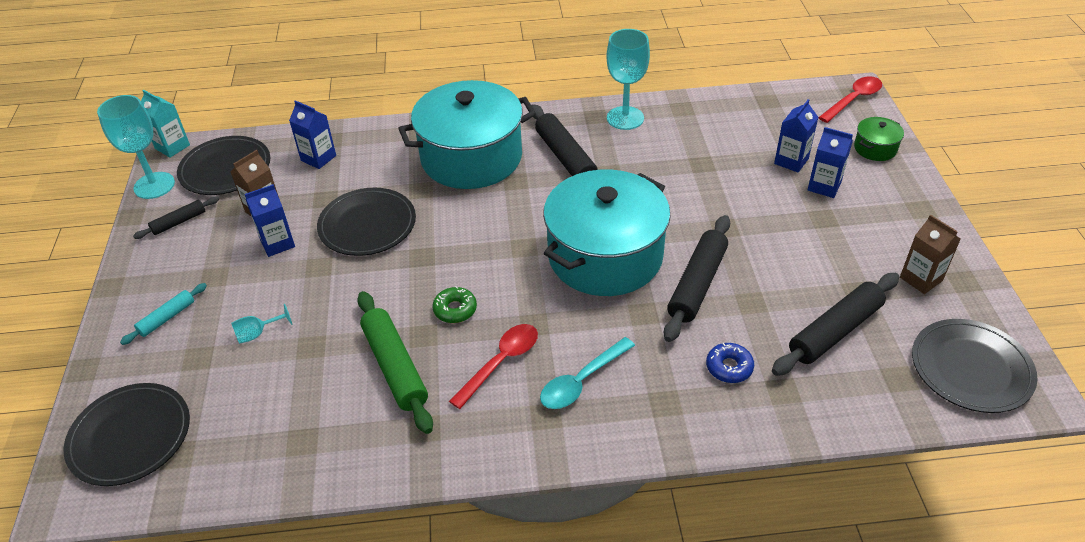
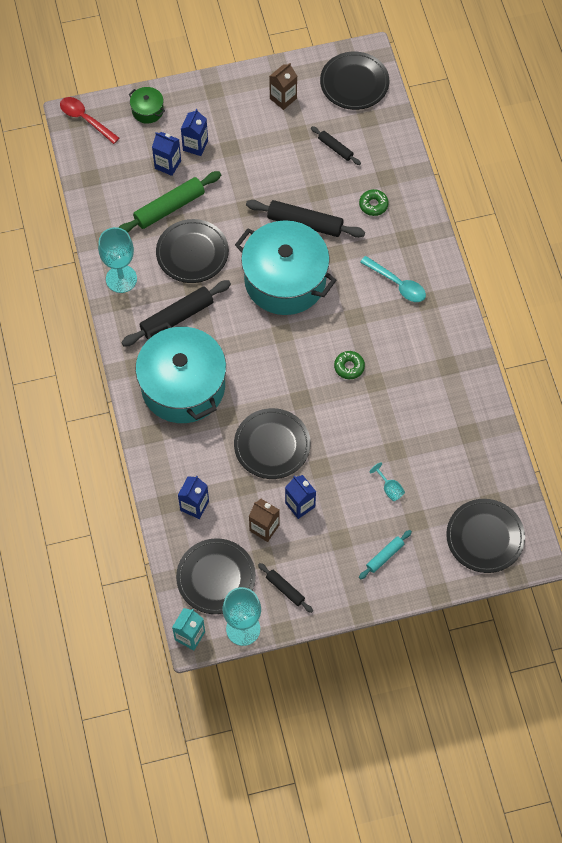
camera: 100 degrees left, 20 degrees up
turquoise rolling pin [120,283,207,345] -> turquoise rolling pin turned 75 degrees counterclockwise [359,530,412,579]
green rolling pin [357,291,433,434] -> green rolling pin moved to [118,171,221,233]
red spoon [449,324,538,409] -> none
blue donut [706,343,754,383] -> green donut [359,189,389,216]
black rolling pin [772,273,899,376] -> black rolling pin [311,126,361,165], size x0.54
none -> black plate [156,219,229,283]

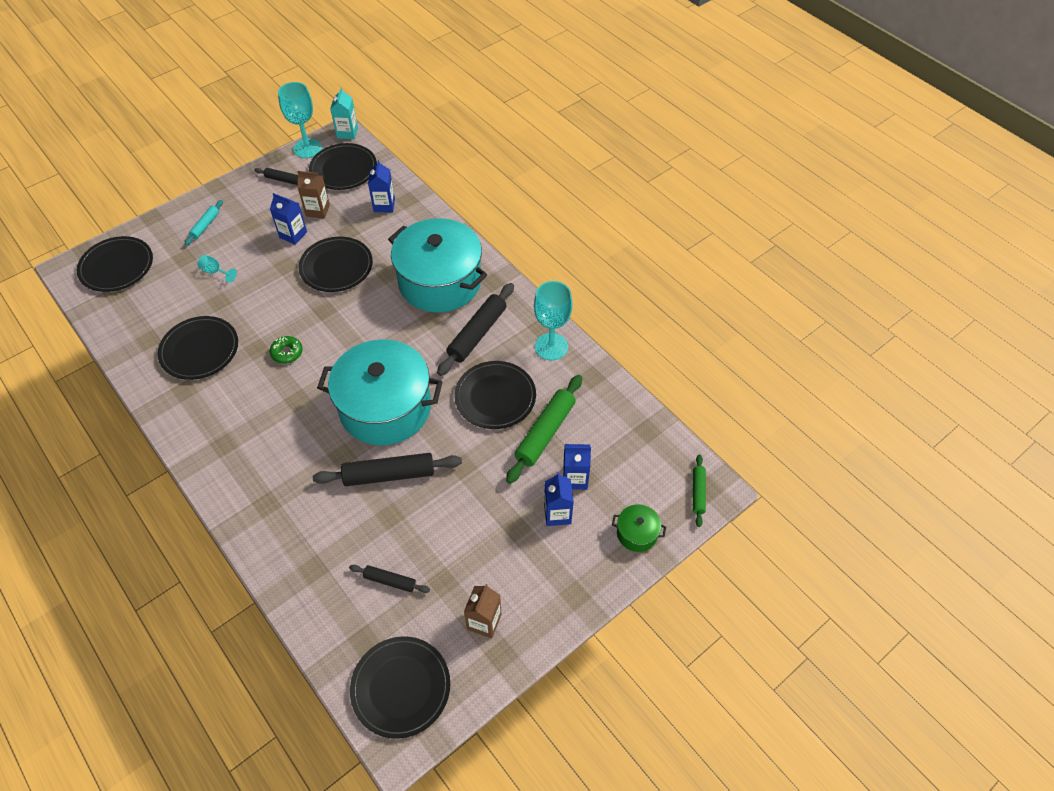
camera: 155 degrees right, 10 degrees down
red spoon [60,97,119,144] -> green rolling pin [693,454,706,527]
green donut [359,189,389,216] -> none
turquoise spoon [360,256,426,302] -> none
none -> black plate [158,316,238,380]

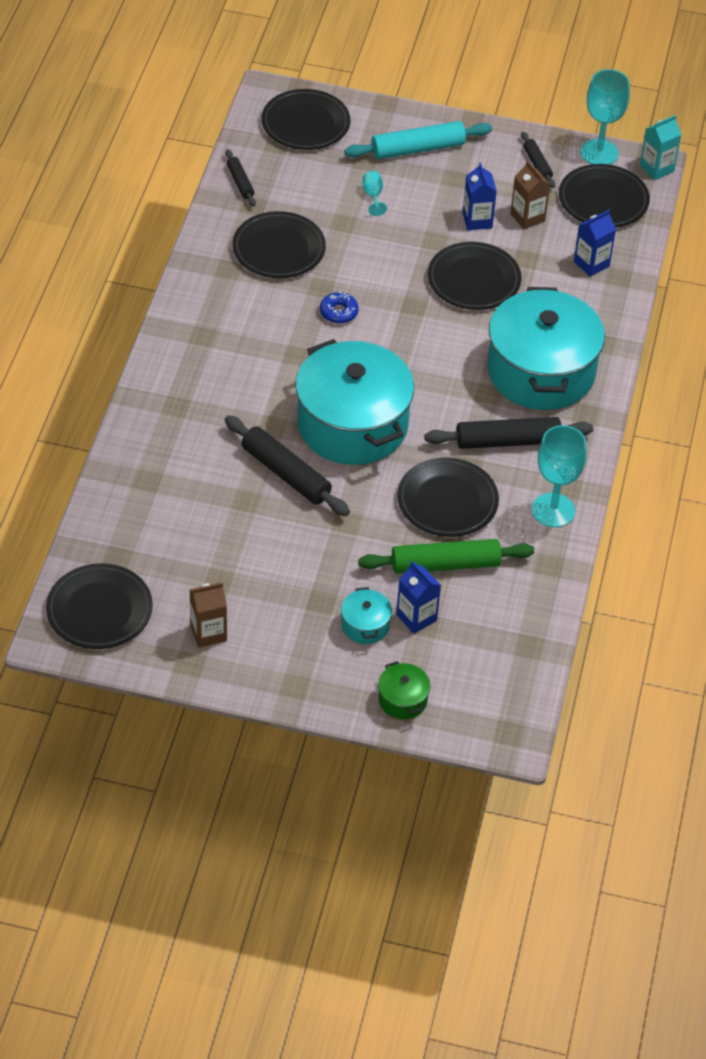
camera: 50 degrees right, 5 degrees down
turquoise rolling pin [185,200,223,246] -> turquoise rolling pin [344,121,492,159], size x1.85
green donut [270,336,302,364] -> blue donut [320,292,359,324]
black rolling pin [349,565,430,593] -> black rolling pin moved to [225,149,256,207]
blue carton [544,472,574,526] -> turquoise pot [341,587,392,644]
green rolling pin [693,454,706,527] -> none

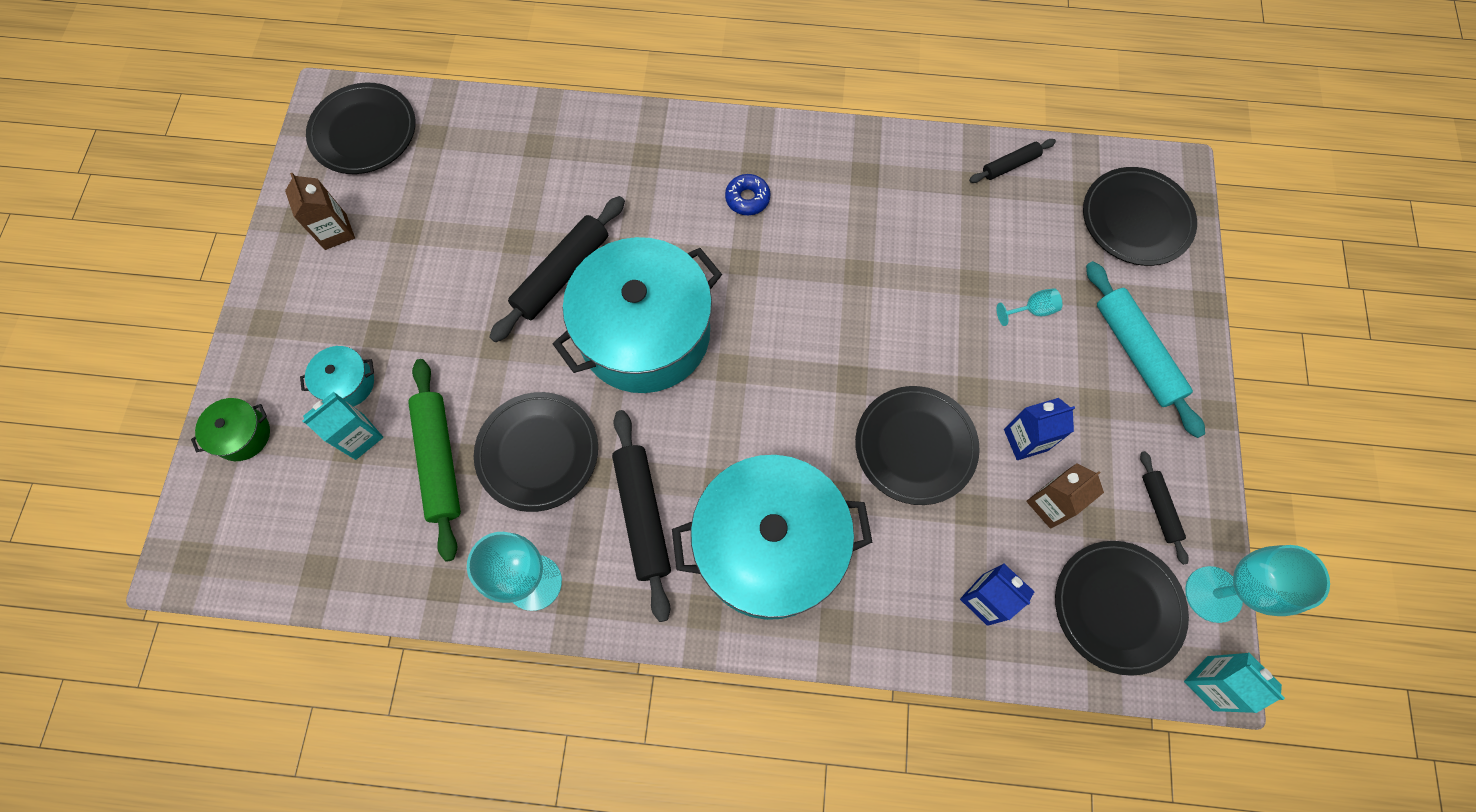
camera: 85 degrees right, 20 degrees up
black plate [232,211,326,278] -> none
blue donut [320,292,359,324] -> blue donut moved to [725,174,771,215]
blue carton [396,561,441,634] -> turquoise carton [303,392,383,460]
black rolling pin [521,132,555,188] -> black rolling pin turned 75 degrees counterclockwise [1140,451,1189,565]

